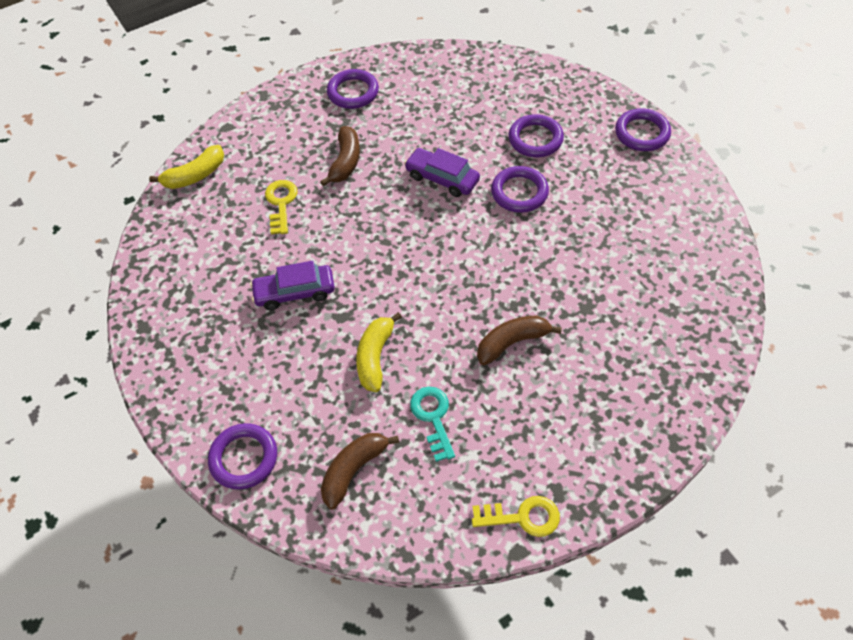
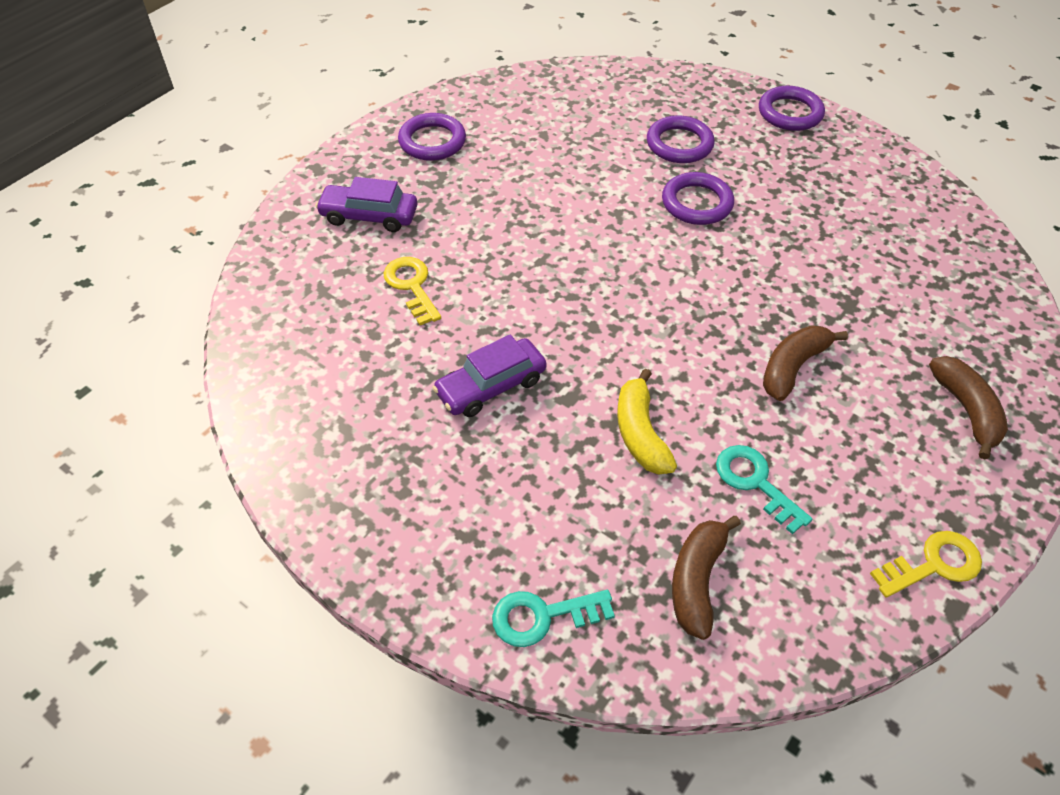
camera: 25 degrees left, 5 degrees down
yellow banana [149,145,224,189] -> none
purple ring [208,423,277,490] -> turquoise key [492,590,615,647]
brown banana [320,126,360,187] -> brown banana moved to [929,356,1008,459]
purple car [404,148,480,197] -> purple car moved to [315,177,417,232]

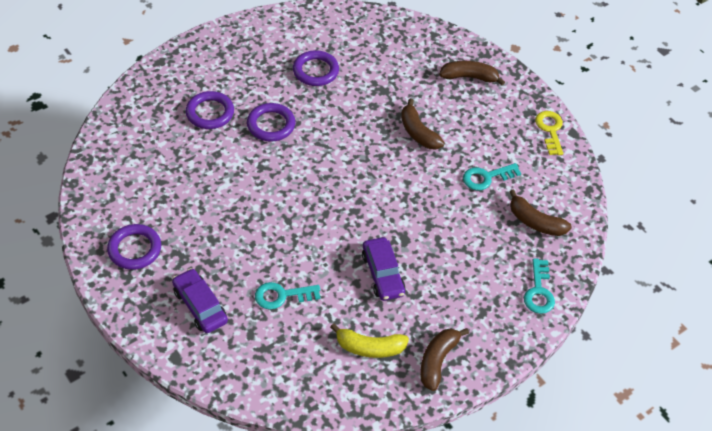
camera: 75 degrees left, 0 degrees up
purple car [315,177,417,232] -> purple car turned 120 degrees clockwise [172,268,228,333]
yellow key [384,257,441,325] -> turquoise key [255,282,320,309]
yellow banana [617,369,677,475] -> yellow banana moved to [330,323,409,358]
purple ring [759,86,825,131] -> purple ring moved to [293,50,339,86]
none -> brown banana [420,328,469,391]

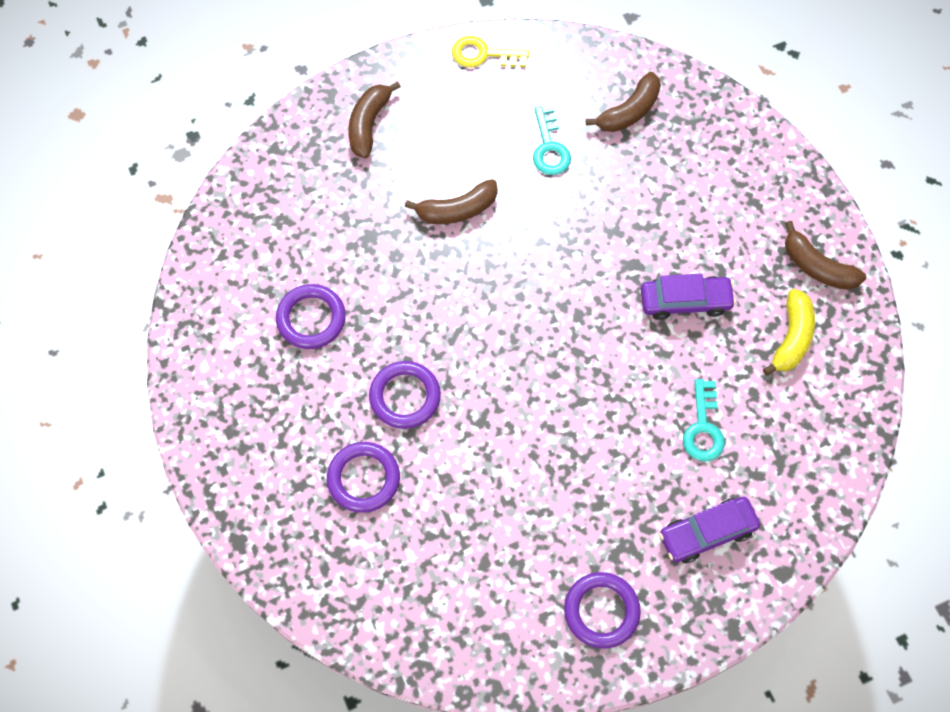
camera: 75 degrees left, 15 degrees up
turquoise key [524,258,555,314] -> none

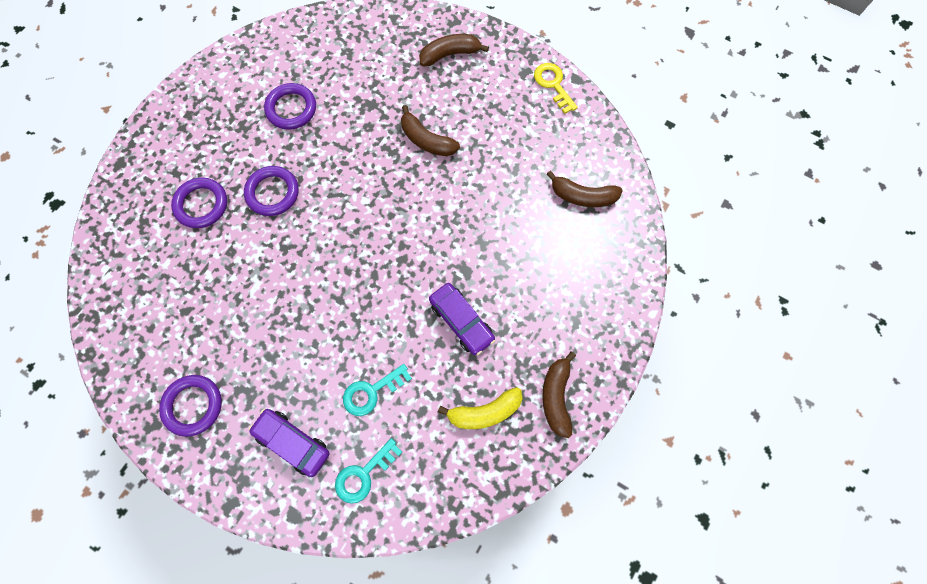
camera: 55 degrees right, 5 degrees up
turquoise key [533,106,571,175] -> turquoise key moved to [335,438,402,504]

